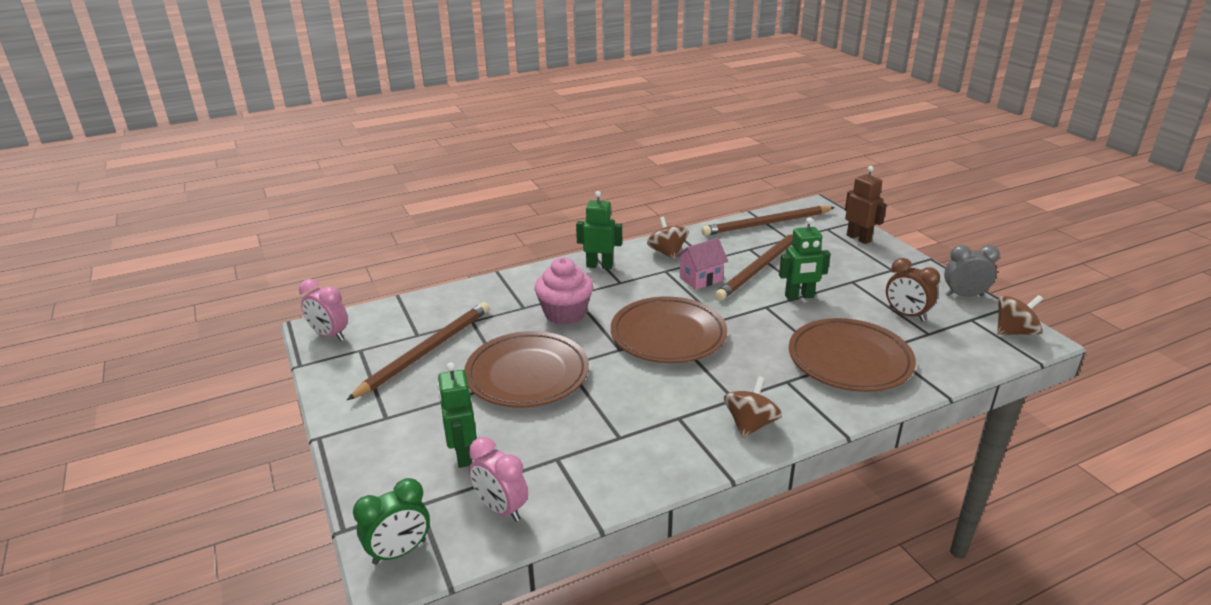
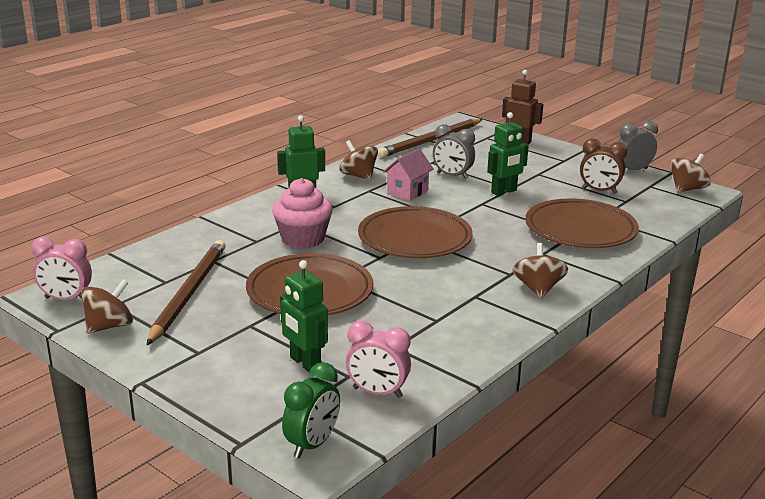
camera: 25 degrees left, 5 degrees down
brown pencil [715,234,793,301] -> grey clock [433,124,475,179]
none -> brown spinning top [81,279,133,333]

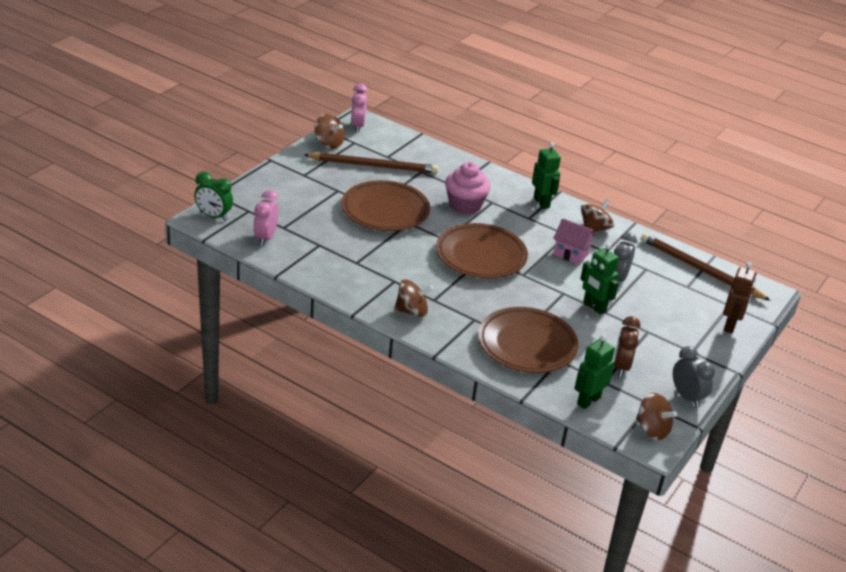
camera: 80 degrees right, 10 degrees up
green robot [280,260,328,372] -> green robot moved to [574,335,615,409]

